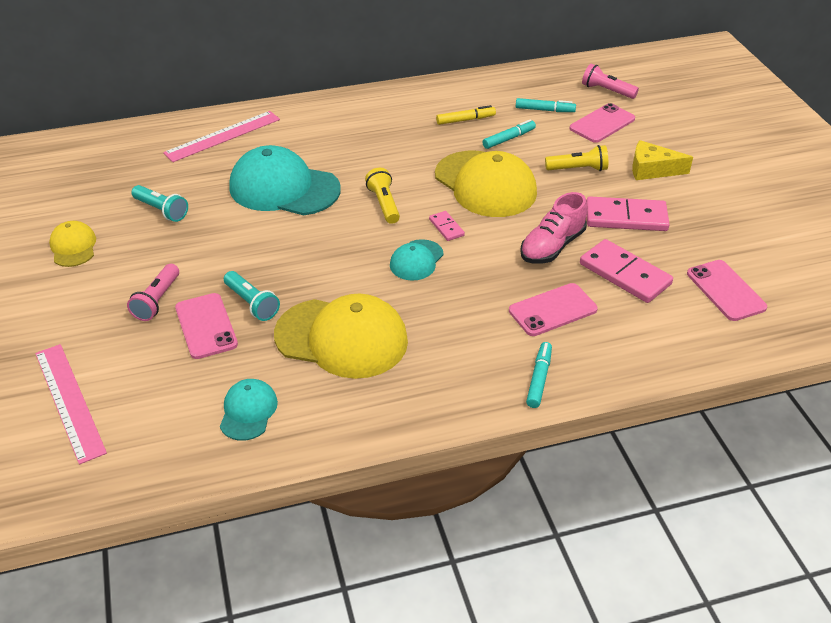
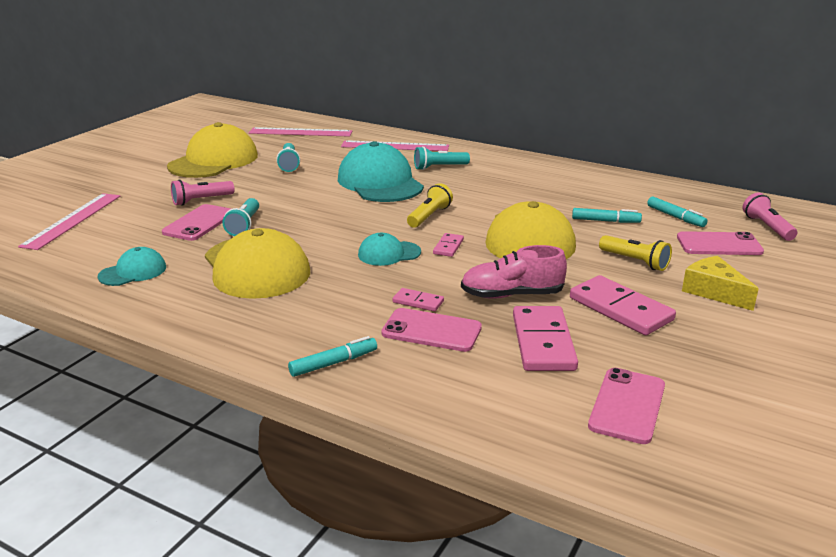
camera: 45 degrees right, 15 degrees down
yellow cap [49,221,96,267] -> yellow cap [167,122,258,178], size x1.98
yellow marker [436,105,496,125] -> none
none -> pink ruler [249,127,353,137]
none -> pink domino [393,288,444,311]
none -> turquoise flashlight [414,146,470,170]

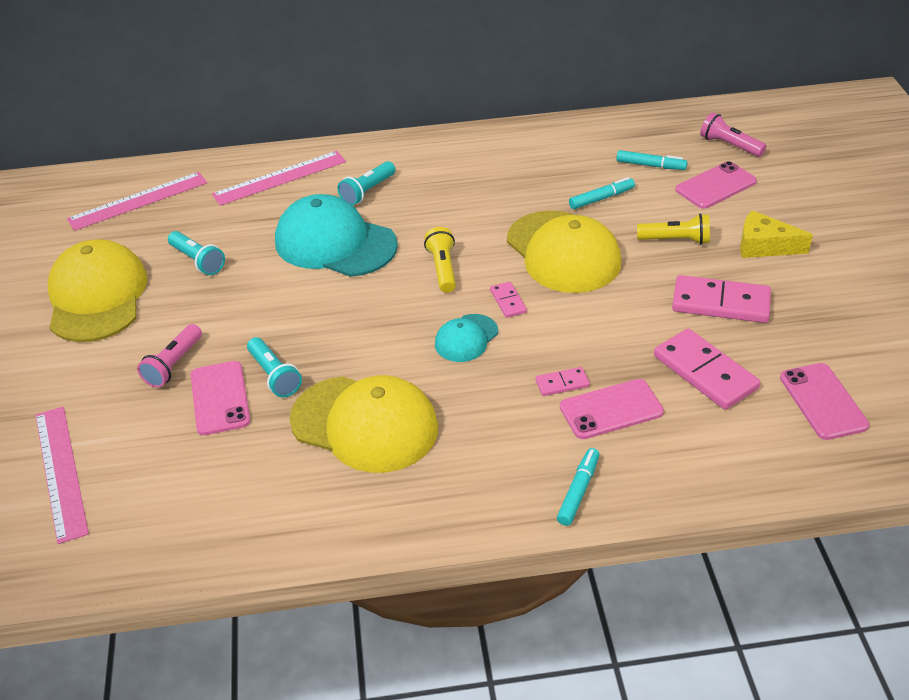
camera: 35 degrees left, 15 degrees up
turquoise cap [97,247,166,286] -> none
pink shoe [461,245,567,299] -> none

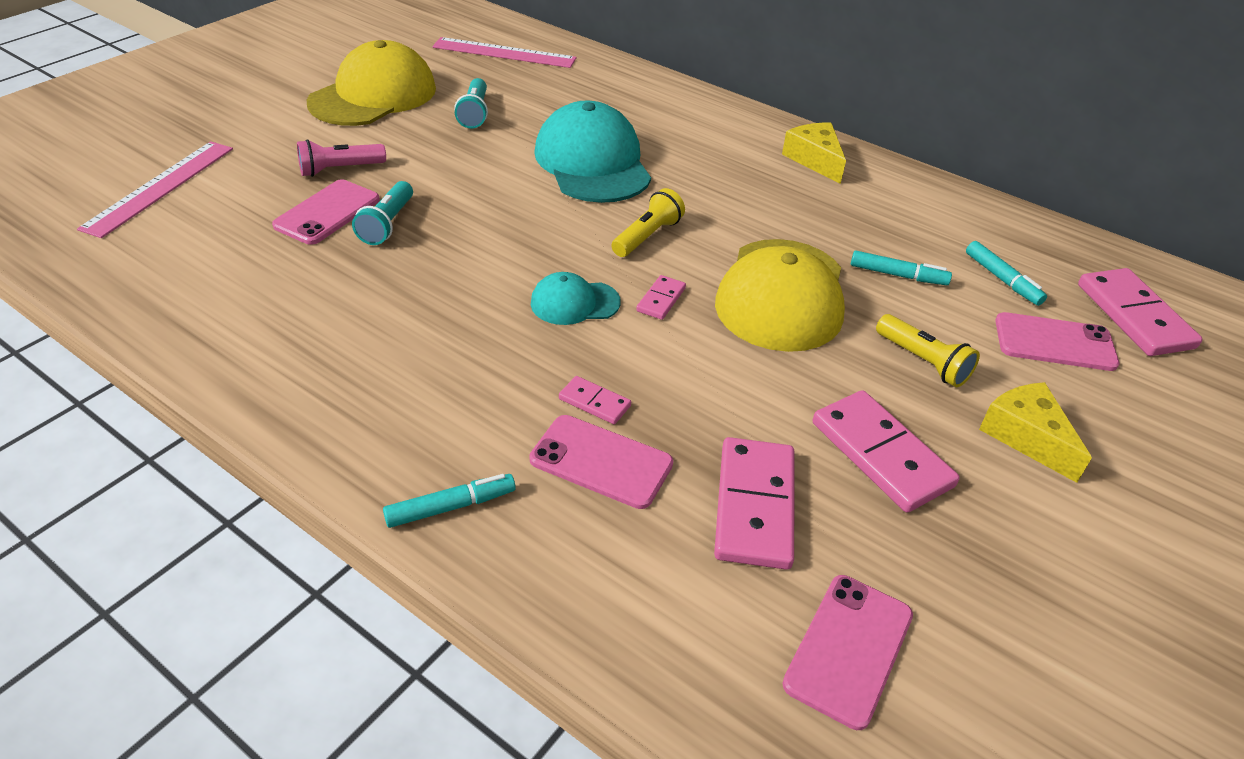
camera: 40 degrees right, 0 degrees up
pink ruler [212,151,346,206] -> none
yellow cap [290,375,438,473] -> none
turquoise flashlight [337,161,396,206] -> none
pink flashlight [700,112,766,157] -> pink domino [1078,268,1203,356]
none -> yellow cheese [782,123,846,184]

